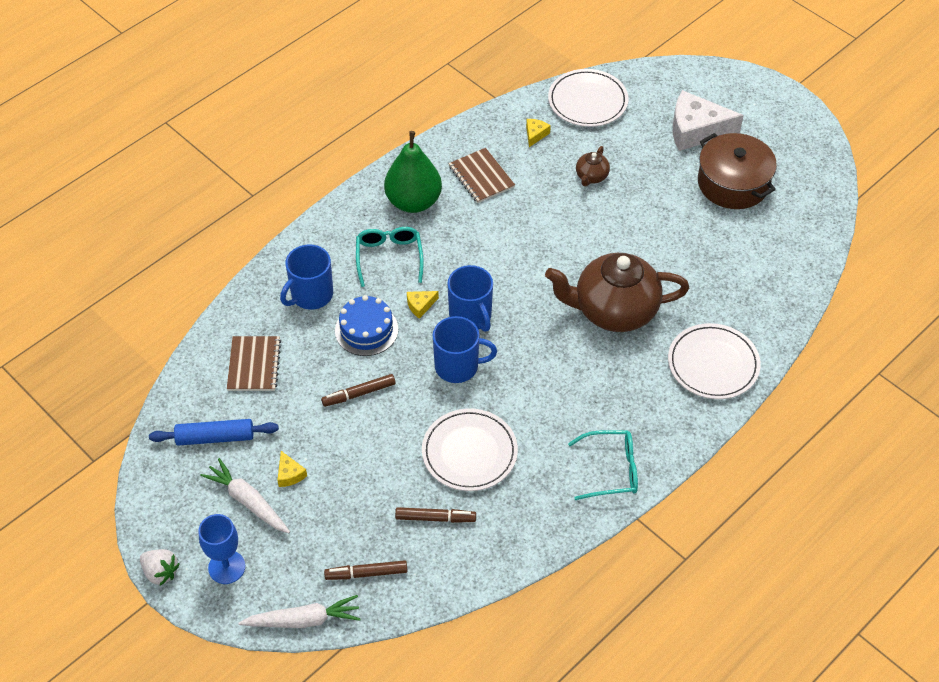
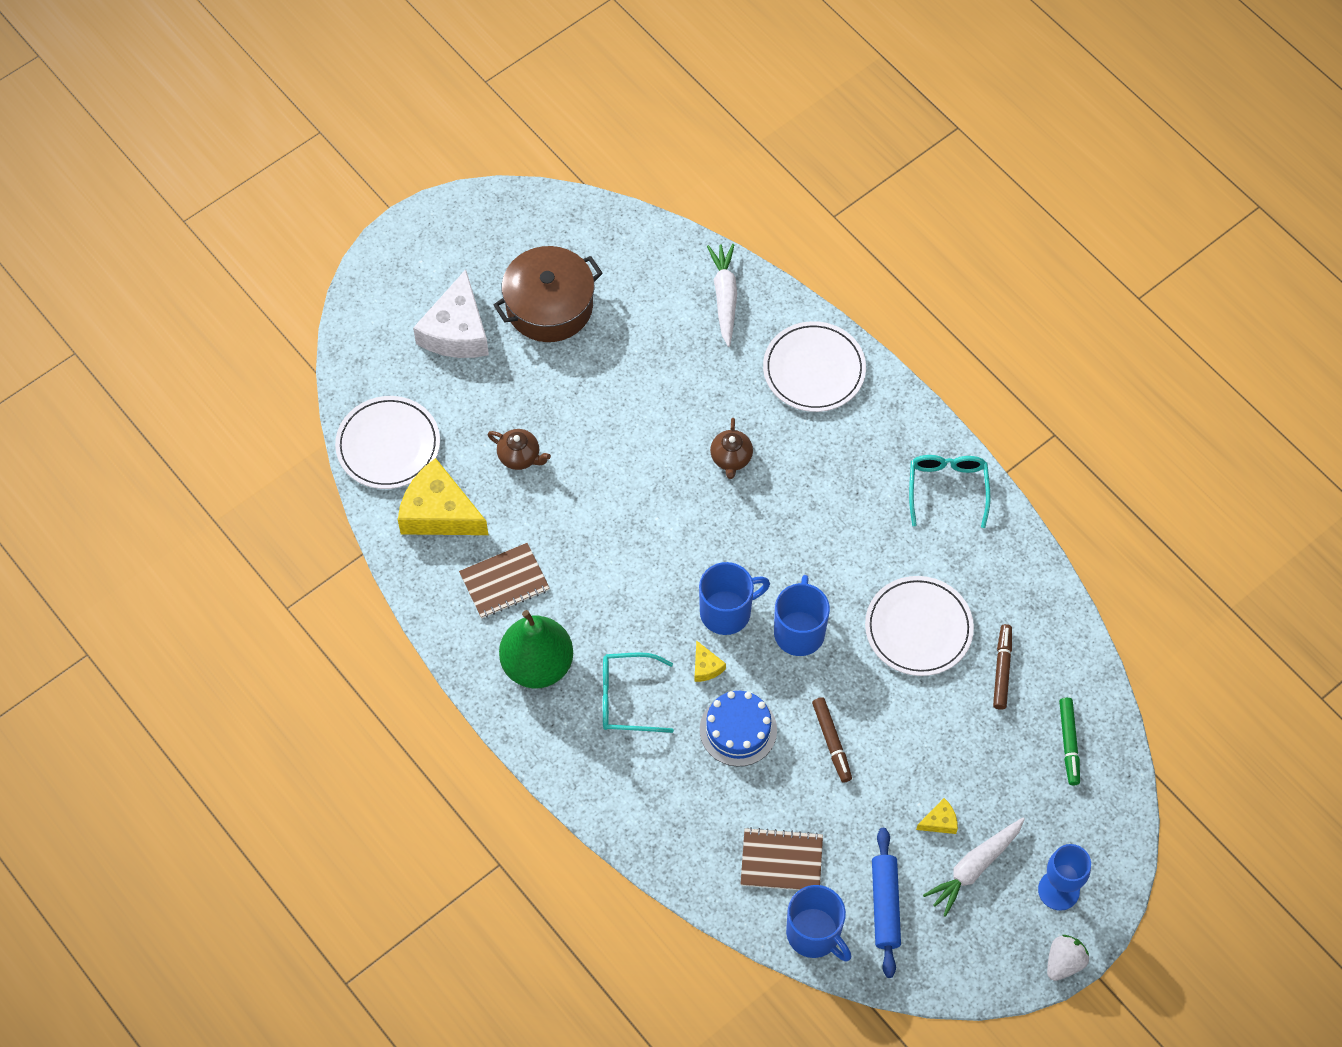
camera: 85 degrees left, 10 degrees up
white carrot [239,595,361,628] -> white carrot moved to [707,244,737,347]
blue mug [280,245,333,310] -> blue mug moved to [786,885,851,962]
brown marker [324,560,408,580] -> green marker [1059,698,1080,785]
yellow cheese [526,119,551,147] -> yellow cheese [398,458,488,535], size x2.32
brown teapot [545,253,689,332] -> brown teapot [710,418,753,479], size x0.43

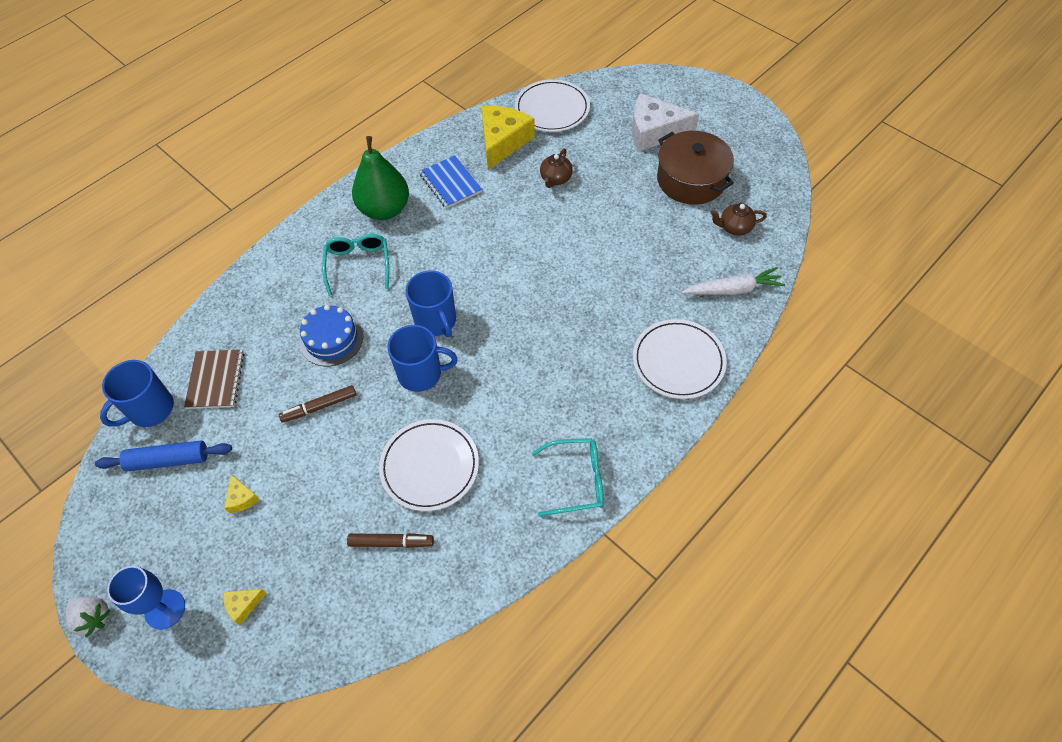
camera: 85 degrees right, 5 degrees down
brown notebook [459,543,550,619] -> blue notebook [419,155,482,208]
yellow cheese [694,640,726,682] -> yellow cheese moved to [223,589,267,625]
brown teapot [710,418,753,479] -> brown teapot moved to [710,203,767,235]
white carrot [923,818,1025,917] -> none
green marker [1059,698,1080,785] -> none

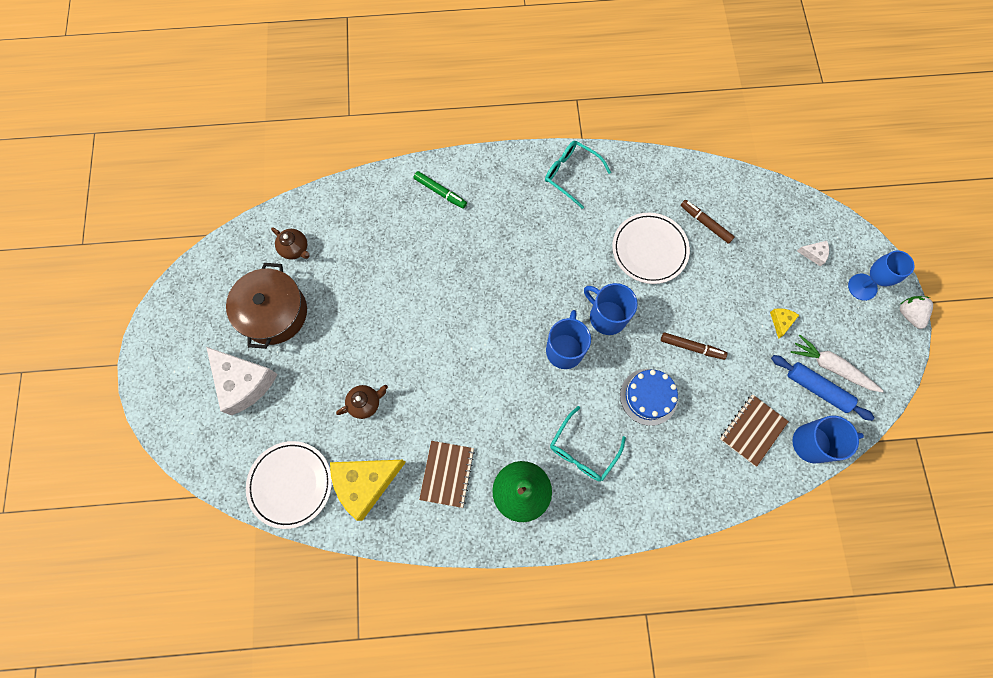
camera: 140 degrees left, 15 degrees up
yellow cheese [223,589,267,625] -> white cheese [797,241,829,266]
blue notebook [419,155,482,208] -> brown notebook [419,441,475,508]
white plate [633,319,727,399] -> green marker [414,171,467,209]
white carrot [682,267,785,295] -> white carrot moved to [791,335,884,392]

